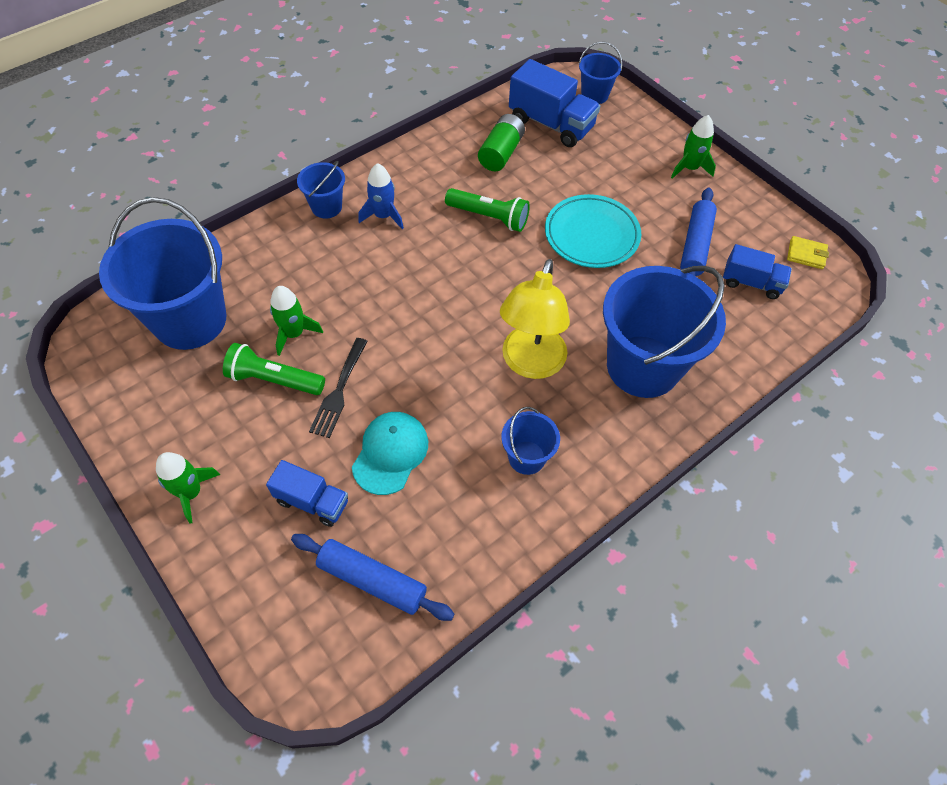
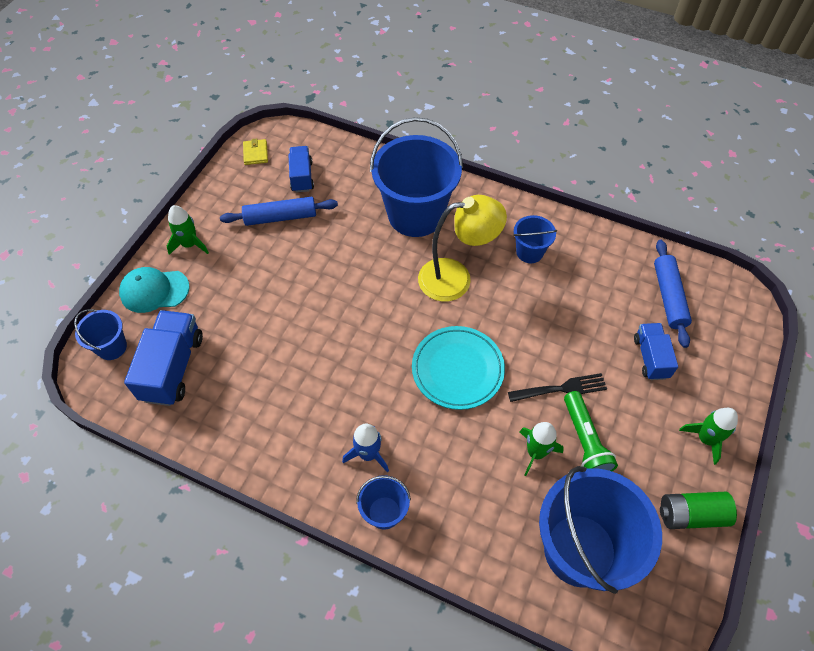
camera: 115 degrees left, 0 degrees up
turquoise cap [352,412,428,495] -> turquoise cap moved to [119,267,190,313]
green flashlight [445,188,530,232] -> none
green battery [478,114,525,171] -> green battery moved to [660,492,737,529]
turquoise plate [545,194,641,268] -> turquoise plate moved to [412,326,505,410]

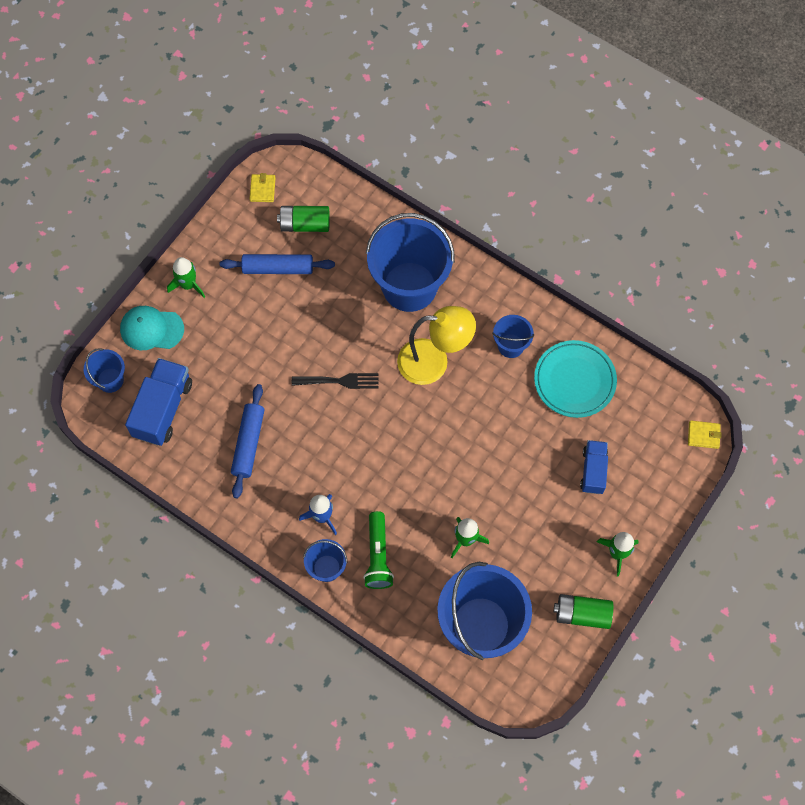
camera: 10 degrees right, 10 degrees up
blue truck [288,146,314,192] -> green battery [277,206,330,232]
turquoise plate [412,326,505,410] -> turquoise plate moved to [534,340,617,418]
black fork [508,373,607,402] -> black fork moved to [292,373,379,389]
green flashlight [564,391,618,471] -> green flashlight moved to [363,511,394,589]
blue rolling pin [654,240,692,348] -> blue rolling pin moved to [231,384,264,498]
none -> yellow wallet [688,421,722,449]

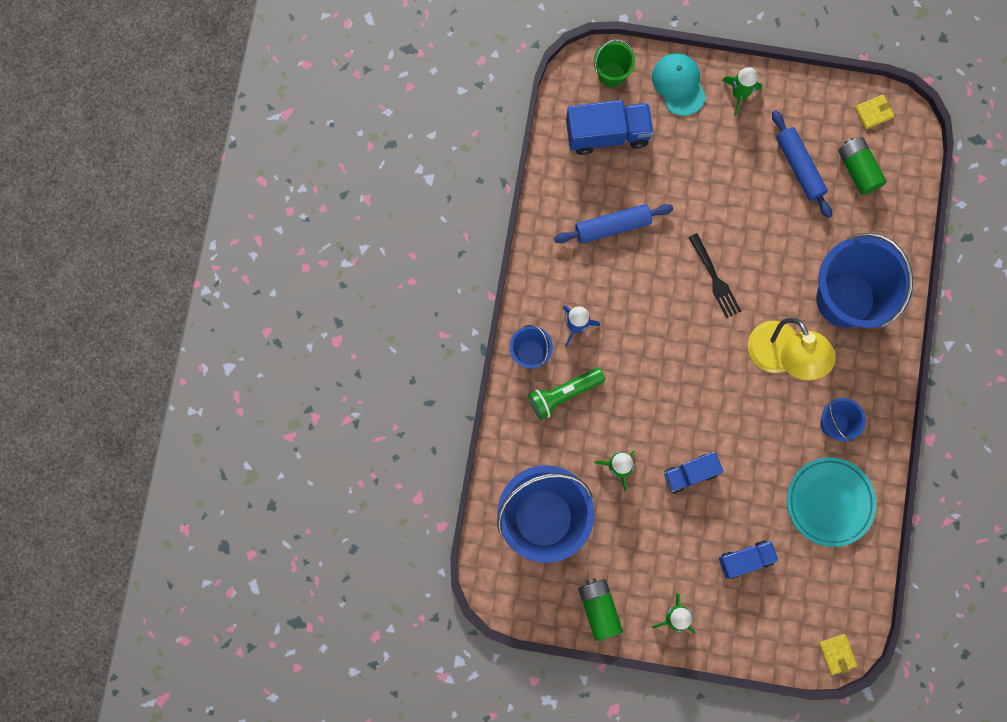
camera: 65 degrees right, 10 degrees up
blue bucket [84,348,125,393] -> green bucket [594,39,635,87]
none -> blue truck [664,452,724,494]

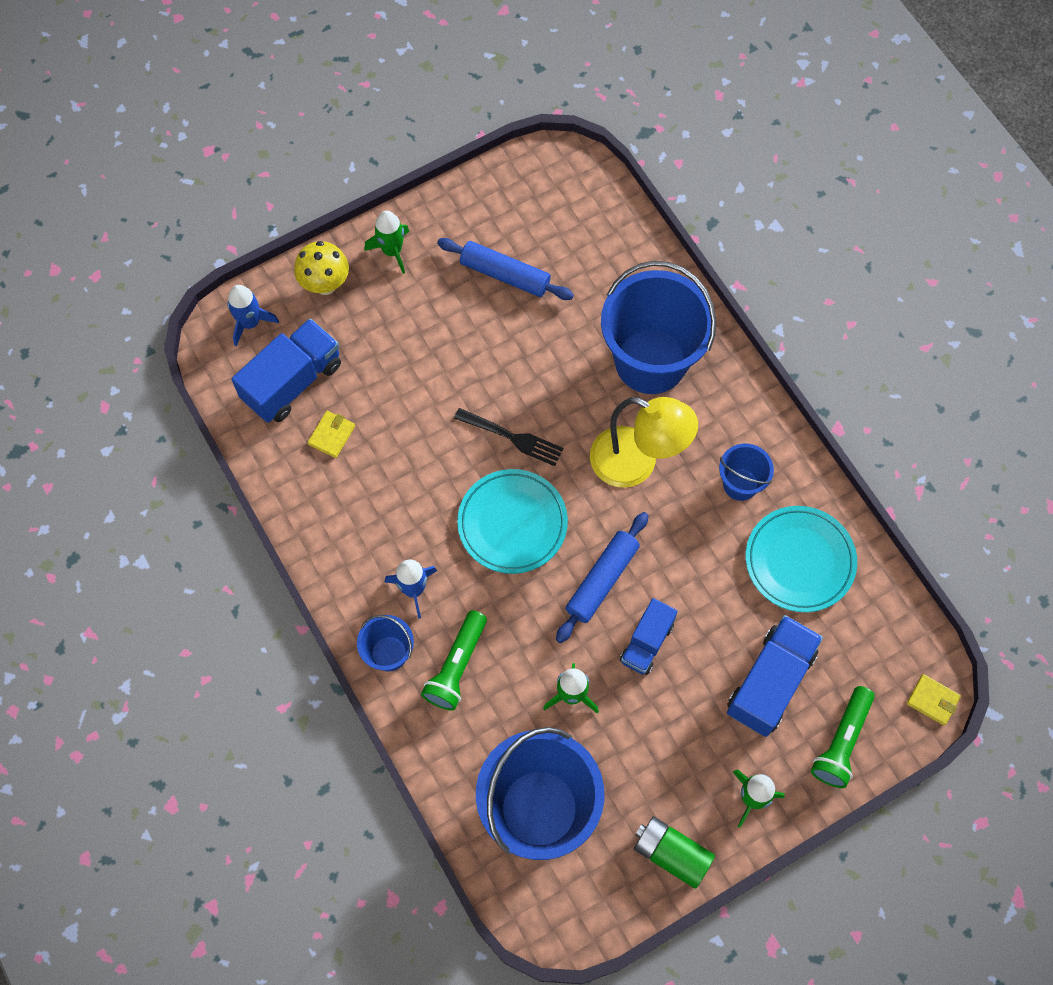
camera: 40 degrees left, 10 degrees down
blue rolling pin [554,204,673,243] -> blue rolling pin moved to [556,512,649,643]
green bucket [594,39,635,87] -> blue rocket [228,285,279,347]
turquoise cap [652,53,706,116] -> yellow mushroom [294,241,349,295]
blue truck [719,540,779,579] -> blue truck [727,615,823,737], size x1.62
green battery [838,137,887,195] -> none
yellow wallet [855,95,894,129] -> yellow wallet moved to [307,411,355,458]
none -> turquoise plate [457,469,568,574]
none -> green flashlight [811,686,875,788]

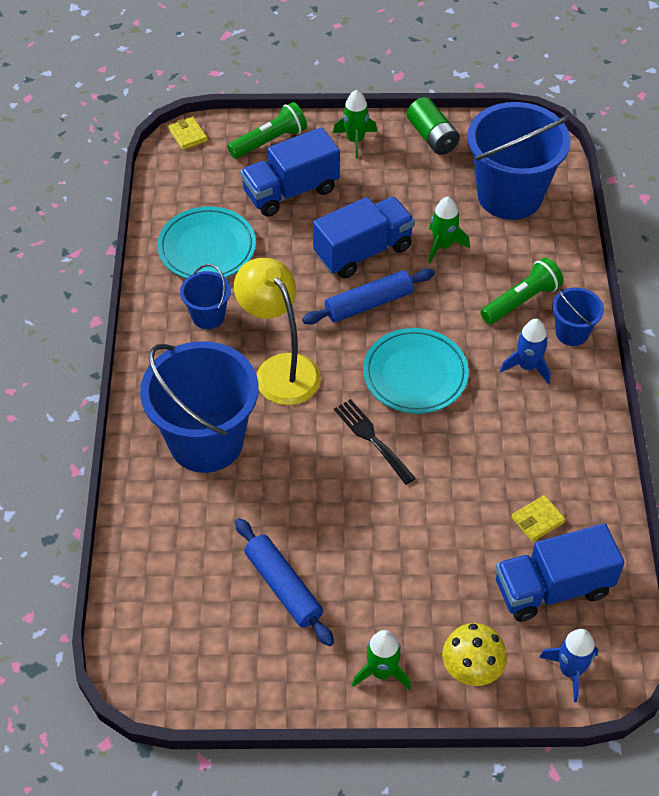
camera: 150 degrees left, 15 degrees down
blue truck [620,598,678,675] -> blue truck [313,197,415,278], size x1.62

